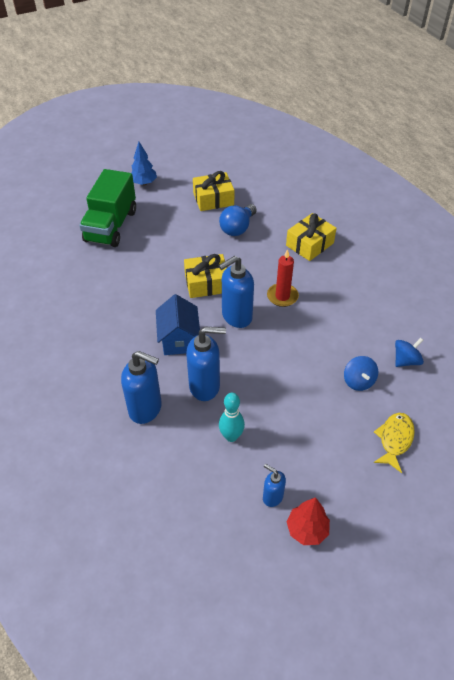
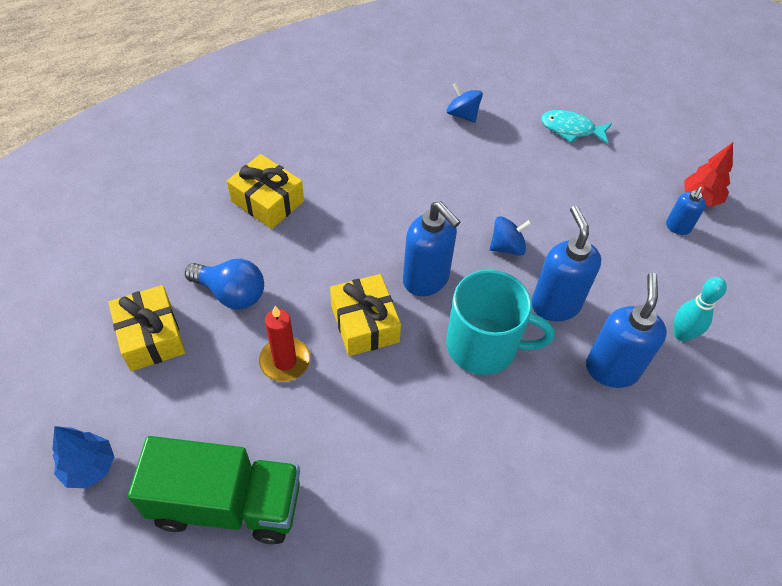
camera: 100 degrees left, 5 degrees up
blue house [156,294,200,355] -> turquoise mug [446,270,554,375]
turquoise bowling pin [219,393,245,442] -> turquoise bowling pin moved to [674,277,727,342]
red candle [267,249,299,307] -> red candle moved to [259,306,310,382]
blue spinning top [344,356,378,391] -> blue spinning top moved to [490,216,532,256]
yellow fish [374,413,415,473] -> turquoise fish [541,110,612,144]

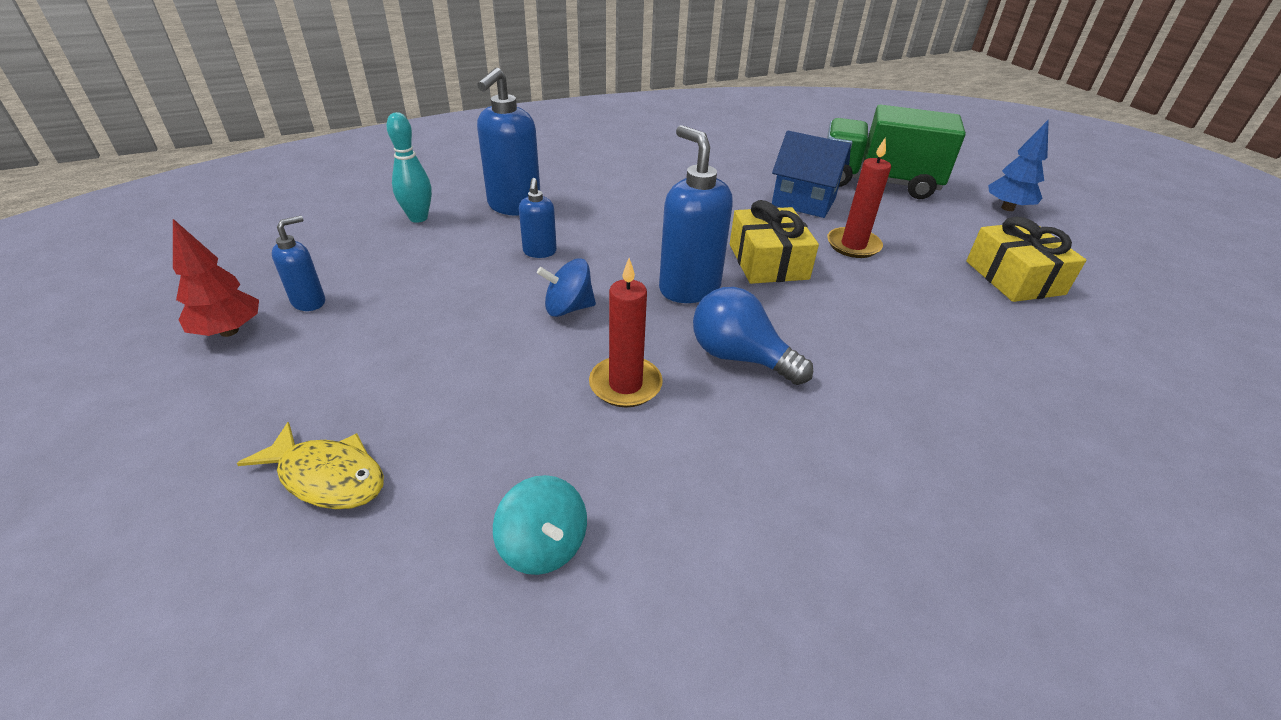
camera: 170 degrees left, 15 degrees down
blue light bulb [185,259,264,310] -> blue light bulb moved to [693,287,813,385]
yellow gift [227,154,304,229] -> none
turquoise mug [446,270,554,375] -> none
blue spinning top [447,82,483,123] -> turquoise spinning top [493,475,587,575]
blue soap dispenser [532,206,601,321] -> blue soap dispenser [519,178,557,258], size x0.54
turquoise fish [541,110,612,144] -> yellow fish [237,422,384,509]
none -> red candle [589,258,663,407]
none -> blue house [772,131,851,218]

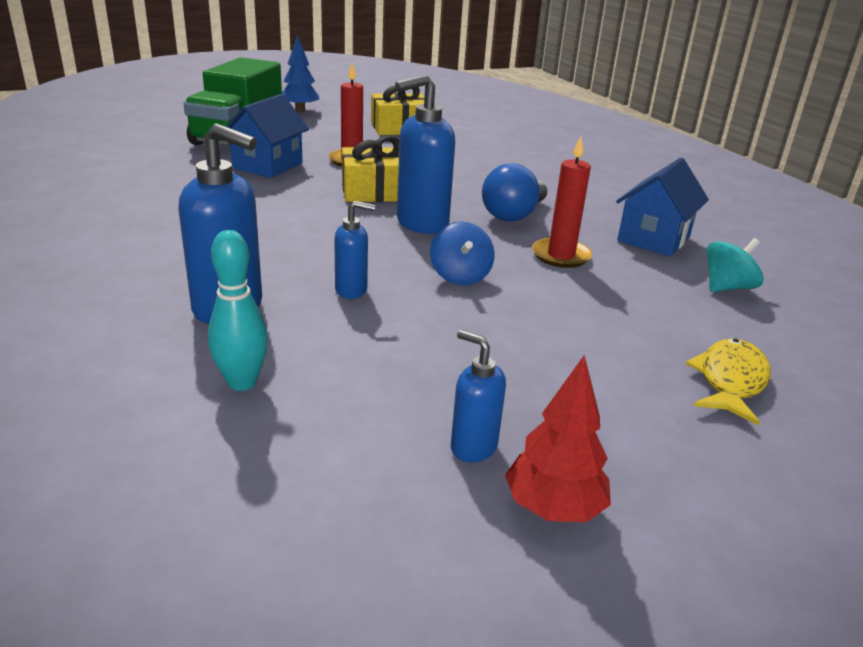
camera: 90 degrees left, 10 degrees down
none -> blue house [616,158,709,256]

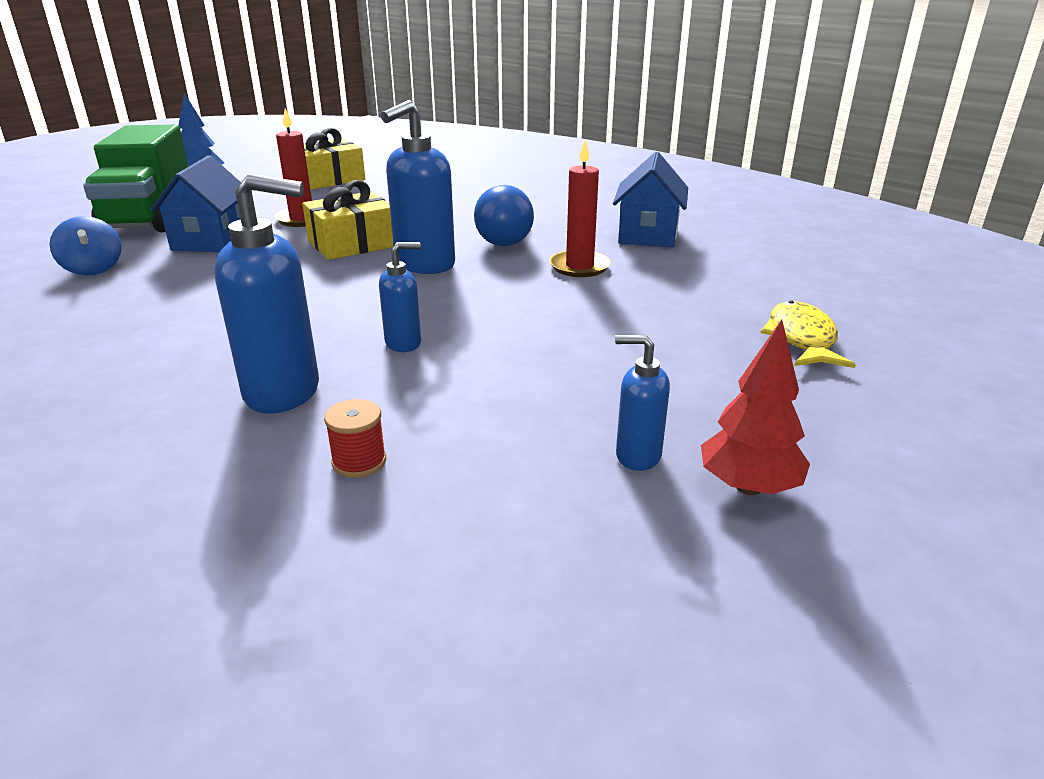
camera: 20 degrees left, 0 degrees up
turquoise bowling pin [208,230,268,391] -> red spool [324,399,386,478]
blue spinning top [430,221,495,286] -> blue spinning top moved to [50,216,122,275]
turquoise spinning top [707,238,764,292] -> none

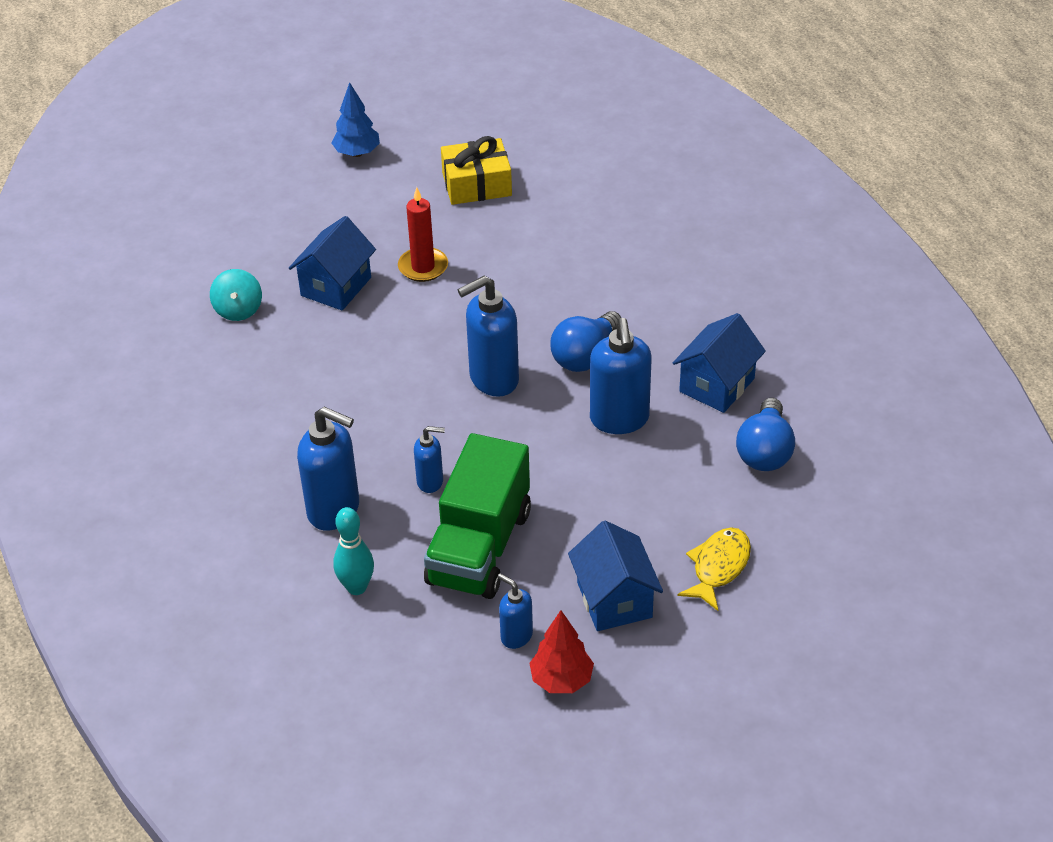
camera: 25 degrees right, 15 degrees up
blue spinning top [50,216,122,275] -> turquoise spinning top [210,269,262,321]
green truck [83,124,189,232] -> green truck moved to [424,433,531,599]
yellow gift [302,180,393,260] -> none
red spool [324,399,386,478] -> turquoise bowling pin [333,507,374,595]
red candle [549,140,611,277] -> blue soap dispenser [590,318,652,434]
none -> blue house [568,521,663,631]
none -> blue light bulb [736,398,795,471]

